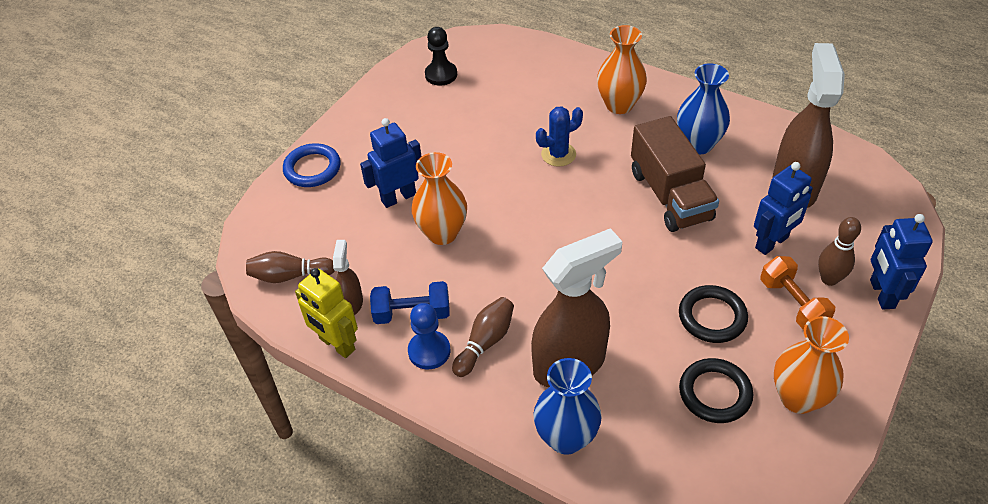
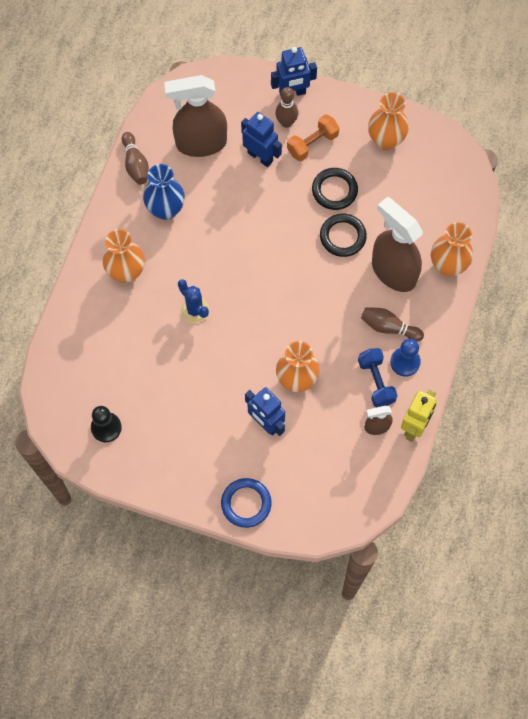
camera: 105 degrees left, 20 degrees up
brown bowling pin [246,251,335,283] -> brown bowling pin moved to [122,132,149,185]
blue vase [534,358,602,455] -> orange vase [431,222,473,276]
brown truck [631,116,719,232] -> none
black ring [679,358,753,423] -> black ring moved to [320,214,367,257]

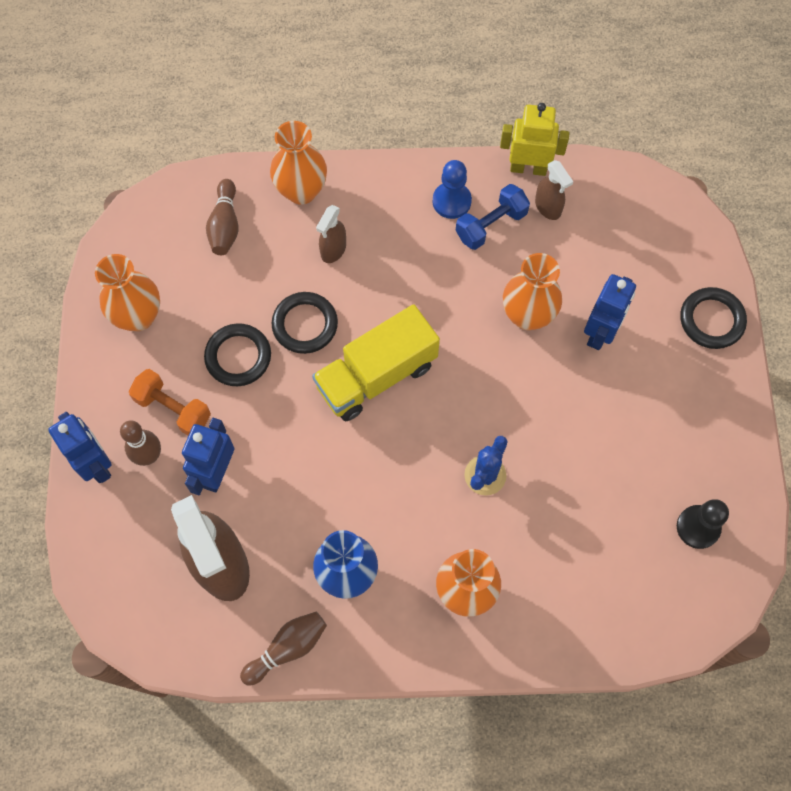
camera: 110 degrees left, 0 degrees up
blue ring [221,478,272,528] -> black ring [680,287,747,349]
brown bowling pin [361,307,424,341] -> brown bowling pin moved to [206,179,238,255]
brown spray bottle [372,197,423,292] -> brown spray bottle [316,205,346,263], size x0.47
none -> yellow truck [312,304,440,421]

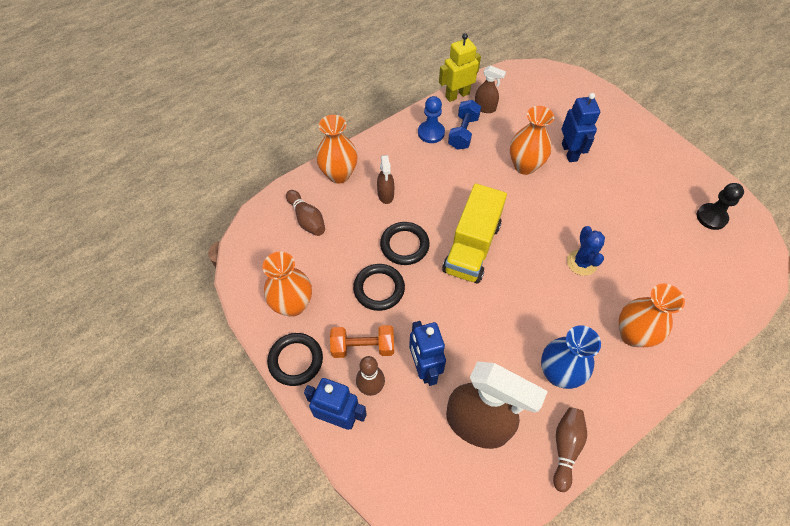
camera: 35 degrees left, 10 degrees down
black ring [680,287,747,349] -> black ring moved to [267,333,323,386]

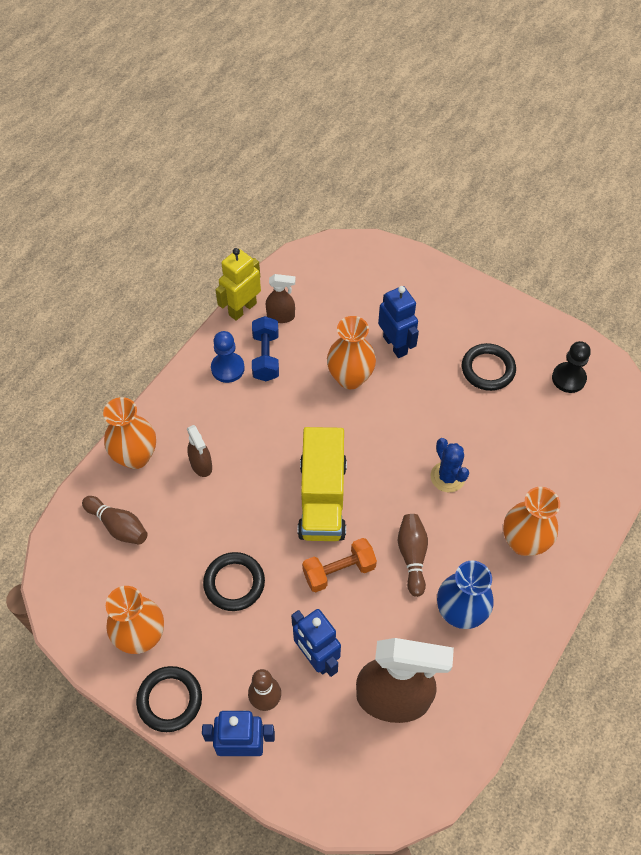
camera: 20 degrees left, 0 degrees up
orange dumbbell [330,325,394,358] -> orange dumbbell moved to [302,538,377,592]
black ring [380,222,430,265] -> black ring moved to [462,343,516,391]
brown bowling pin [553,407,587,492] -> brown bowling pin moved to [398,514,428,597]

